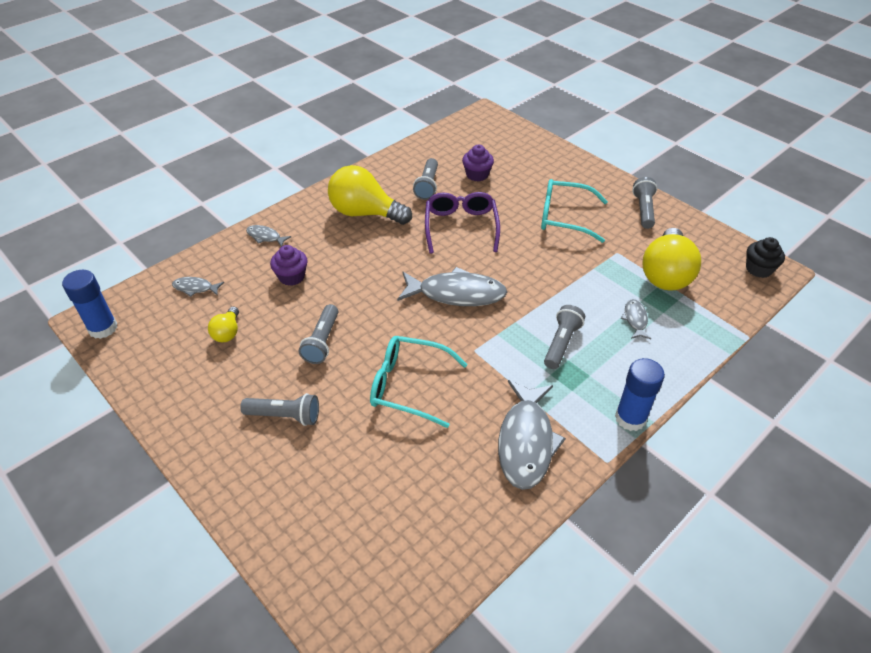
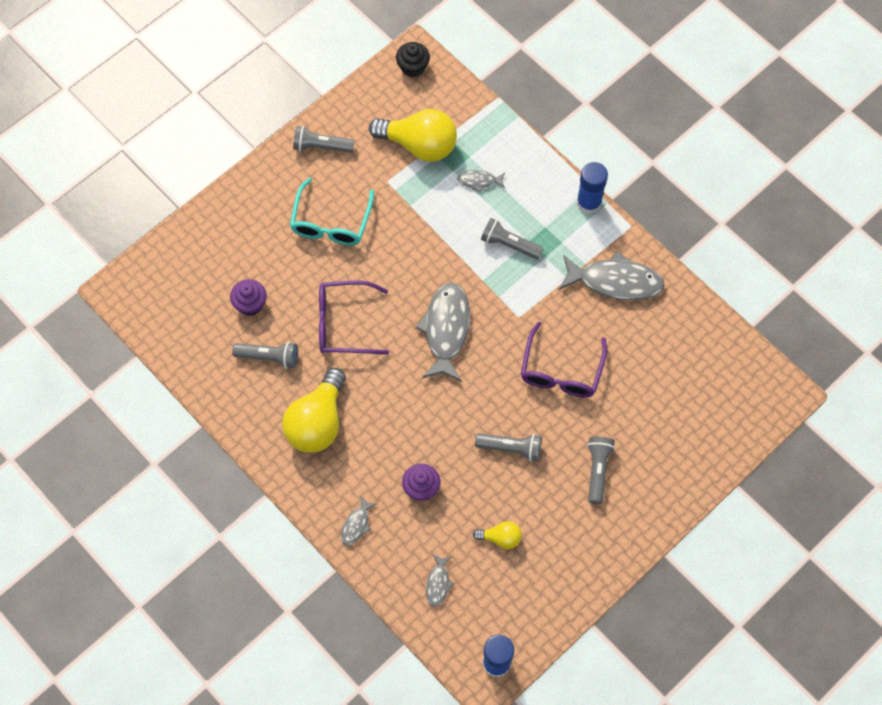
camera: 90 degrees left, 20 degrees up
turquoise glasses [370,336,468,428] -> purple glasses [521,322,607,398]

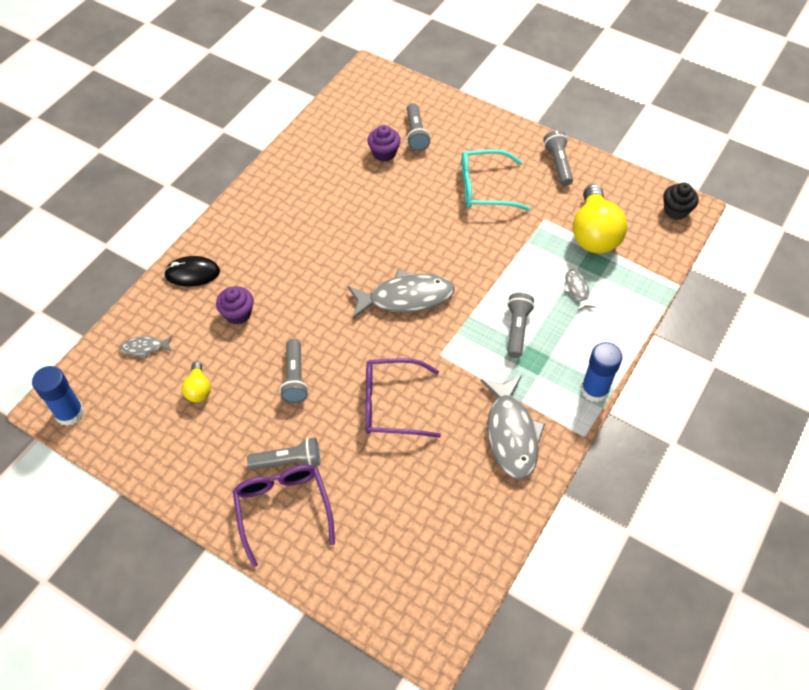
camera: 75 degrees right, 10 degrees down
grey flashlight [232,342,298,369] -> grey flashlight moved to [407,103,430,151]
yellow light bulb [282,368,346,453] -> none
purple glasses [319,280,389,354] -> purple glasses moved to [233,465,335,568]
grey fish [341,496,377,546] -> black mouse [164,256,220,287]

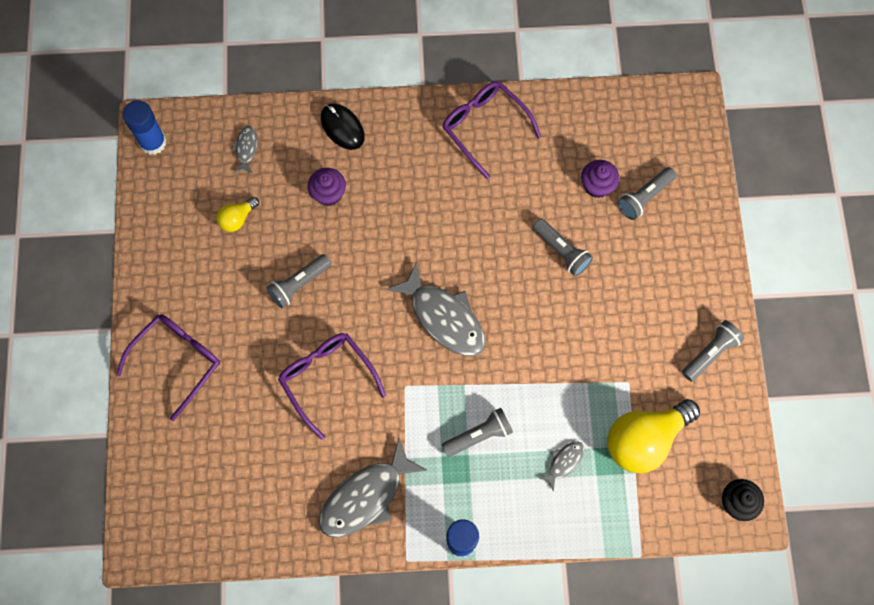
camera: 55 degrees right, 15 degrees up
grey fish [119,335,172,359] -> grey fish turned 45 degrees clockwise [231,126,258,174]
grey flashlight [247,437,320,470] -> grey flashlight moved to [533,219,593,276]
turquoise glasses [462,149,530,211] -> none
none -> purple glasses [442,81,541,179]

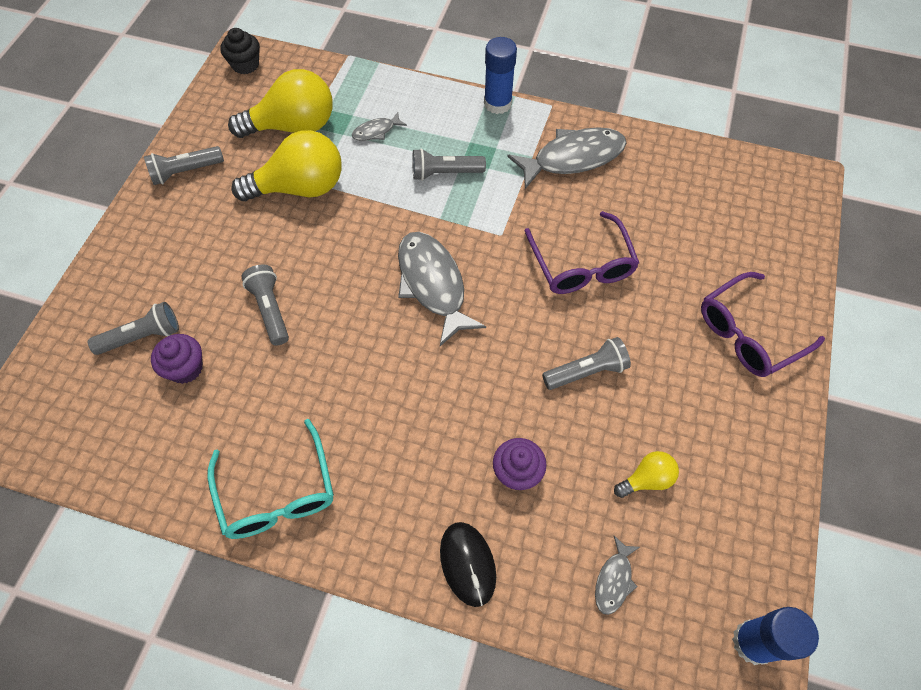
camera: 160 degrees left, 10 degrees down
purple glasses [442,81,541,179] -> turquoise glasses [208,419,334,539]
none -> yellow light bulb [231,130,342,201]

